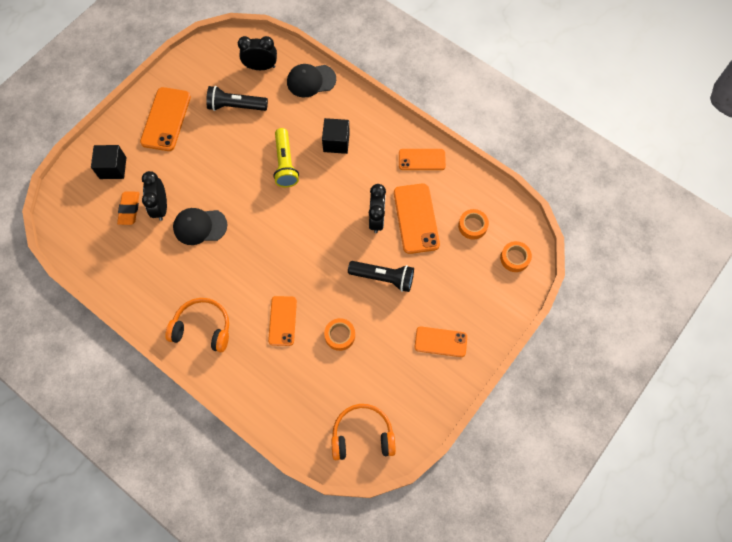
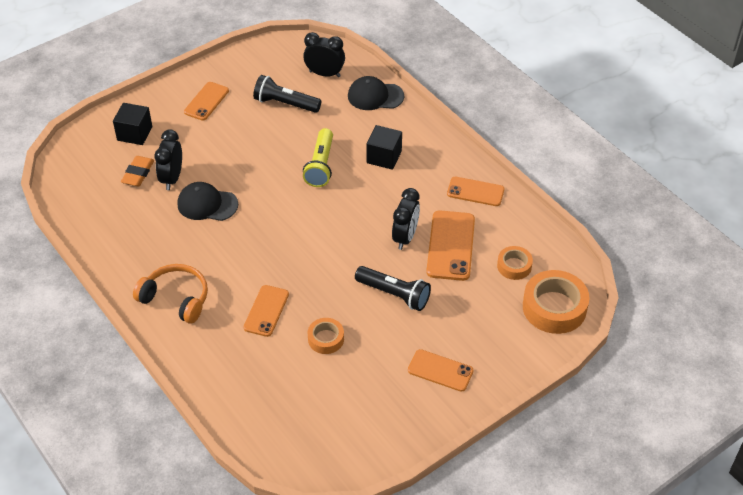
camera: 15 degrees right, 20 degrees down
orange phone [140,87,191,151] -> orange phone [184,82,229,121], size x0.66
orange headphones [331,404,396,460] -> none
orange tape [500,241,532,272] -> orange tape [523,270,590,334], size x1.80

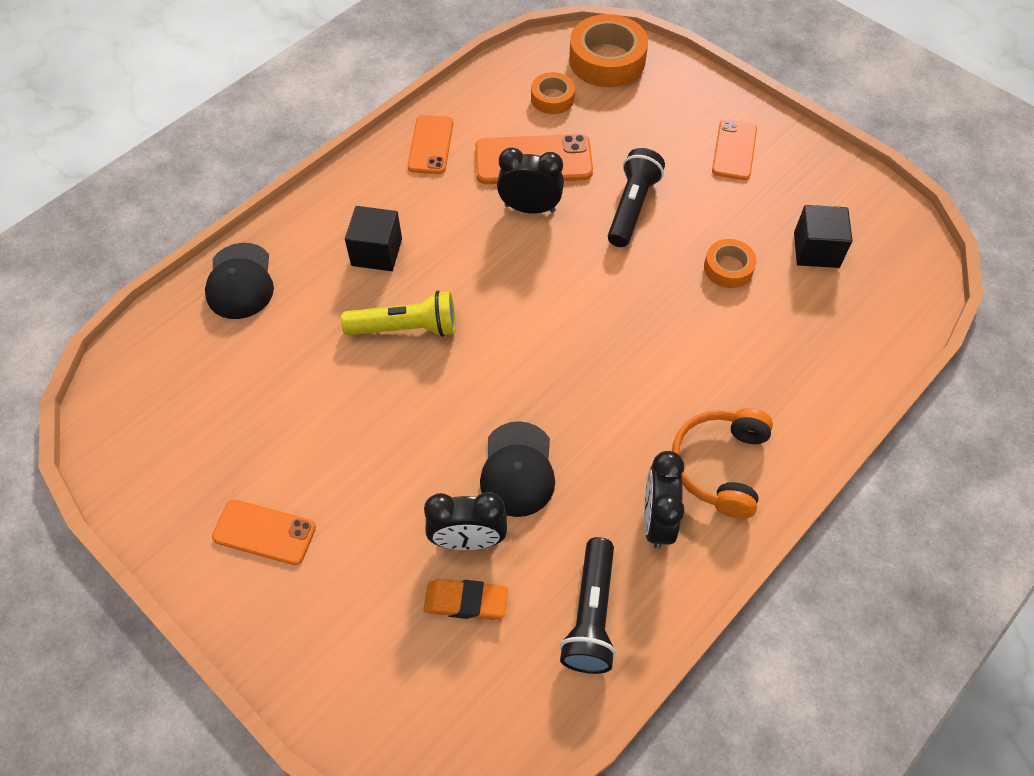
camera: 100 degrees left, 10 degrees up
black cube [113,103,152,145] -> black cube moved to [794,205,853,268]
orange phone [244,285,289,337] -> none
black flashlight [253,75,321,113] -> black flashlight moved to [560,537,616,674]
black clock [303,32,345,77] -> black clock moved to [644,451,685,549]

